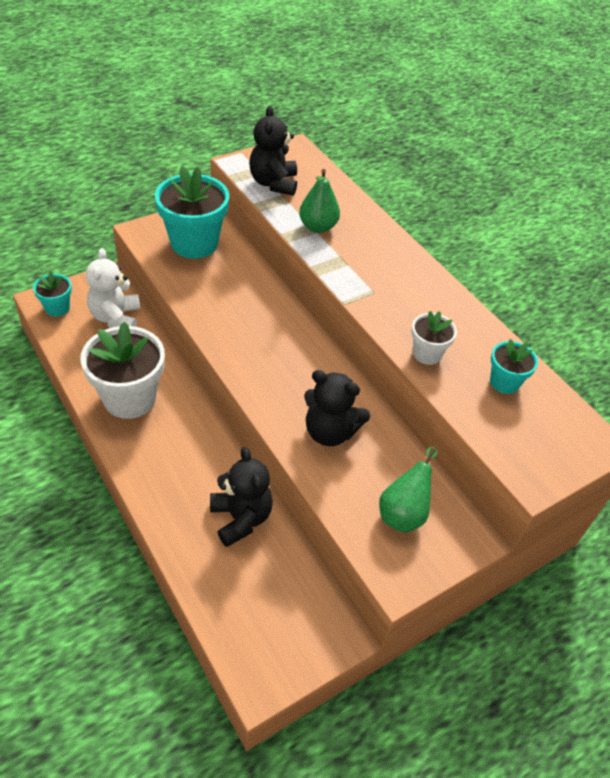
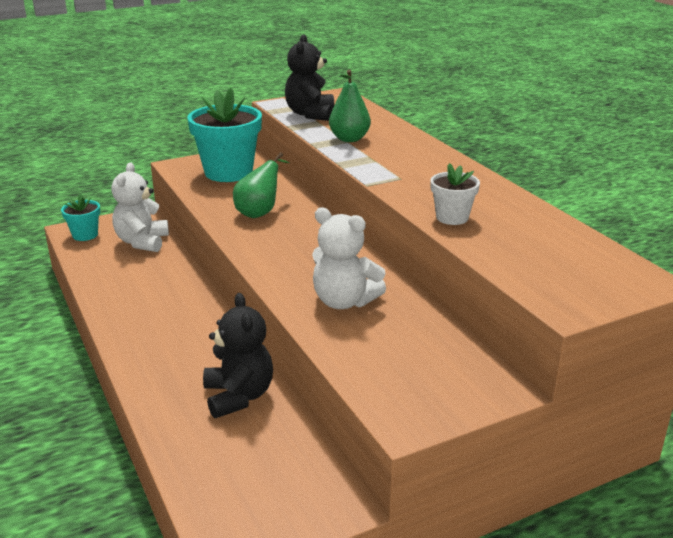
camera: 10 degrees right, 20 degrees down
white flower pot [80,322,165,419] -> none
black teddy bear [304,370,370,446] -> white teddy bear [312,207,386,309]
green pear [379,447,438,533] -> green pear moved to [233,152,290,218]
turquoise flower pot [490,339,538,394] -> none

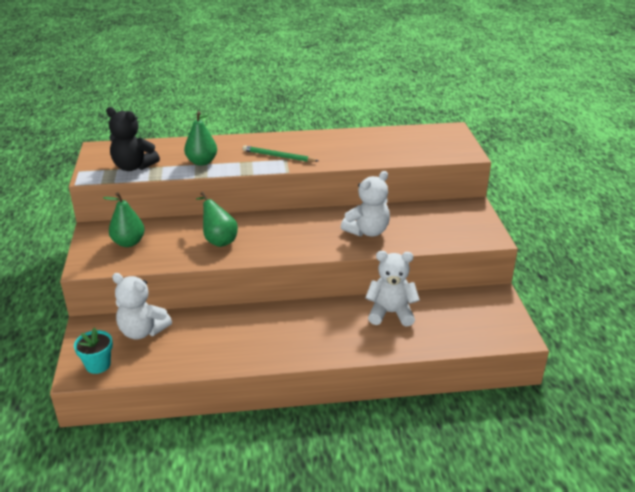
camera: 70 degrees left, 5 degrees up
turquoise flower pot [187,88,262,182] -> green pear [103,192,145,247]
black teddy bear [203,293,273,418] -> white teddy bear [365,251,419,327]
white flower pot [430,163,480,225] -> none
none -> green pencil [242,145,319,162]

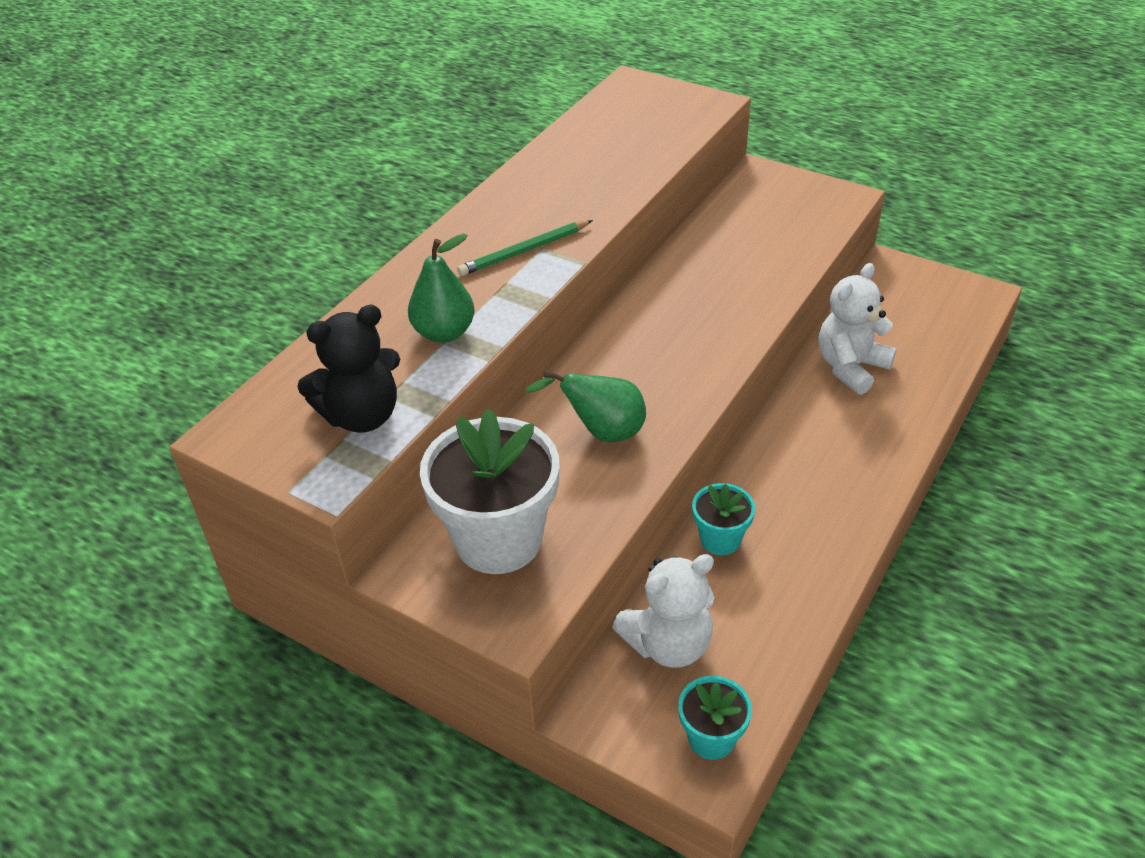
camera: 50 degrees left, 10 degrees up
green pear [103,192,145,247] -> white flower pot [420,409,560,574]
white teddy bear [341,171,390,237] -> none
none -> turquoise flower pot [692,483,755,555]

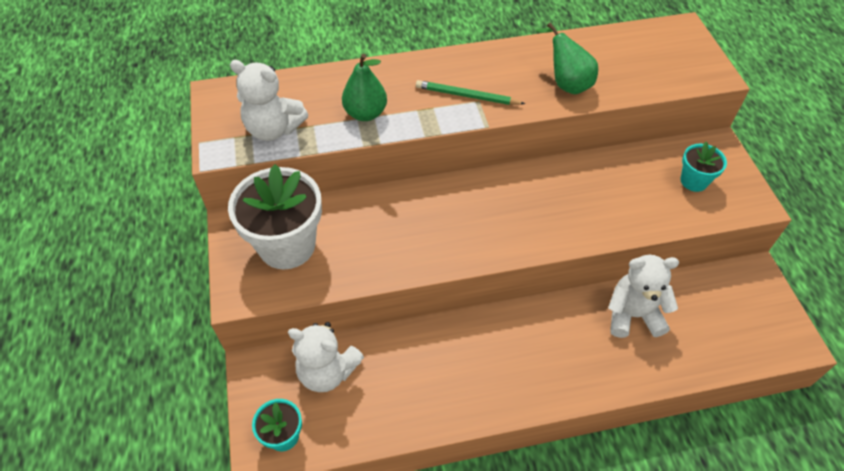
camera: 45 degrees right, 10 degrees up
black teddy bear [297,305,400,433] -> white teddy bear [230,60,308,141]
green pear [525,370,646,442] -> green pear moved to [536,22,598,94]
turquoise flower pot [692,483,755,555] -> turquoise flower pot moved to [680,142,727,192]

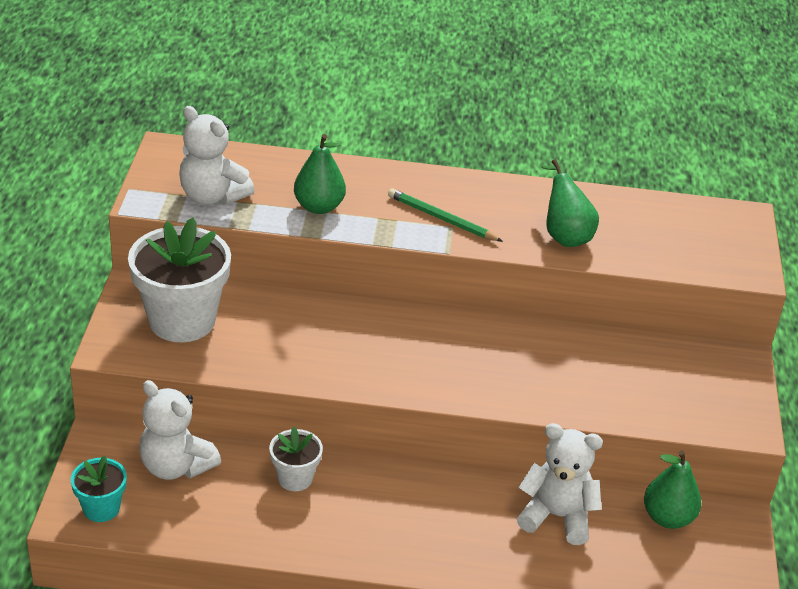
camera: 15 degrees right, 15 degrees down
turquoise flower pot [680,142,727,192] -> none
none -> white flower pot [269,427,323,491]
none -> green pear [644,450,701,529]

